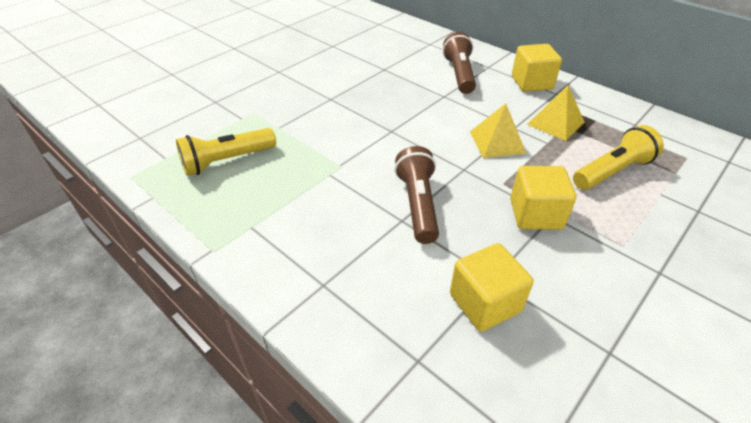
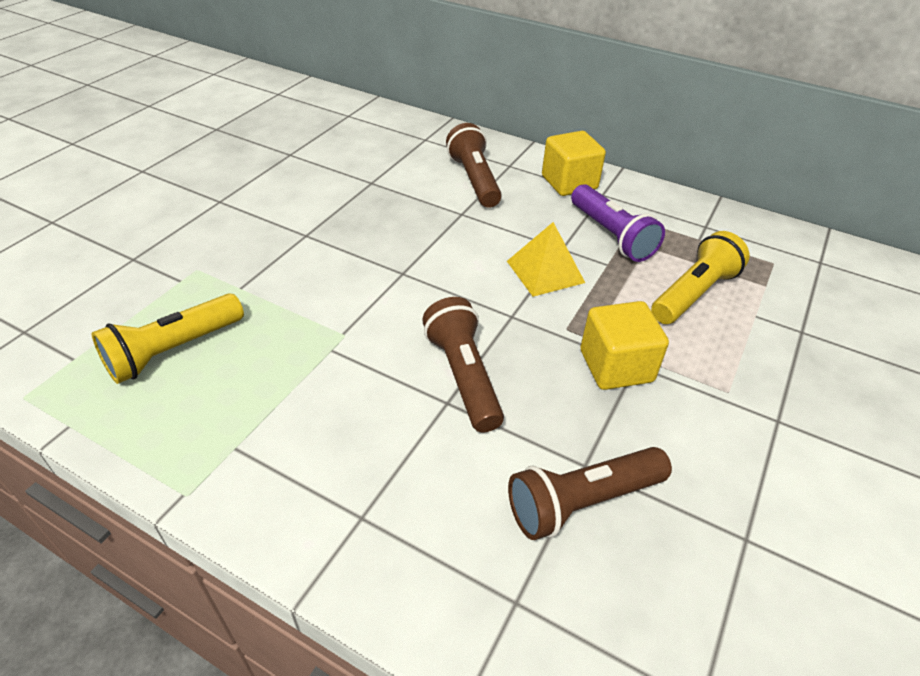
camera: 15 degrees left, 0 degrees up
yellow cube [450,243,533,332] -> brown flashlight [508,447,672,540]
yellow pyramid [527,85,585,141] -> purple flashlight [571,184,665,262]

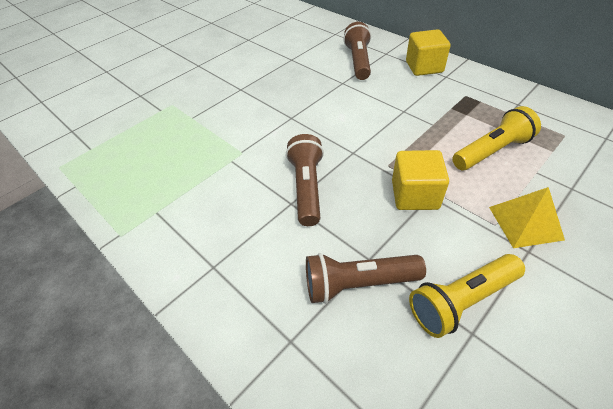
camera: 20 degrees right, 5 degrees up
yellow flashlight [92,293,244,384] -> yellow flashlight moved to [409,254,525,338]
yellow pyramid [507,222,585,297] -> yellow pyramid moved to [489,187,565,248]
purple flashlight [571,184,665,262] -> none

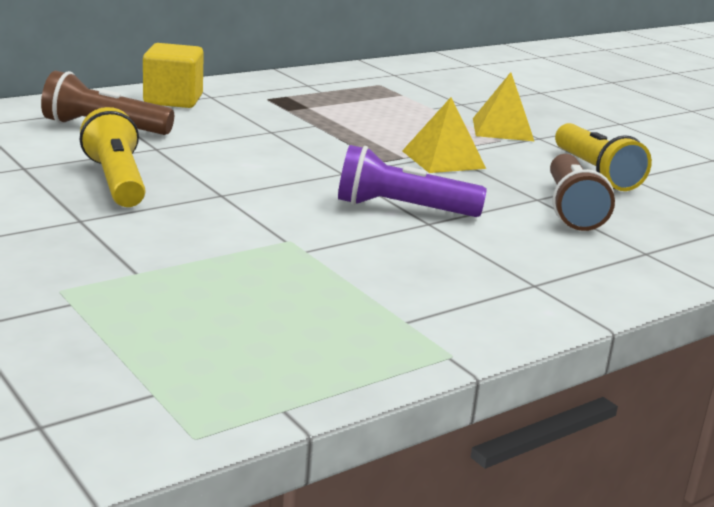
camera: 85 degrees left, 25 degrees down
brown flashlight [286,134,324,226] -> purple flashlight [338,145,487,217]
yellow cube [392,150,449,210] -> yellow pyramid [402,97,486,173]
yellow flashlight [452,106,541,170] -> yellow flashlight moved to [80,107,146,207]

